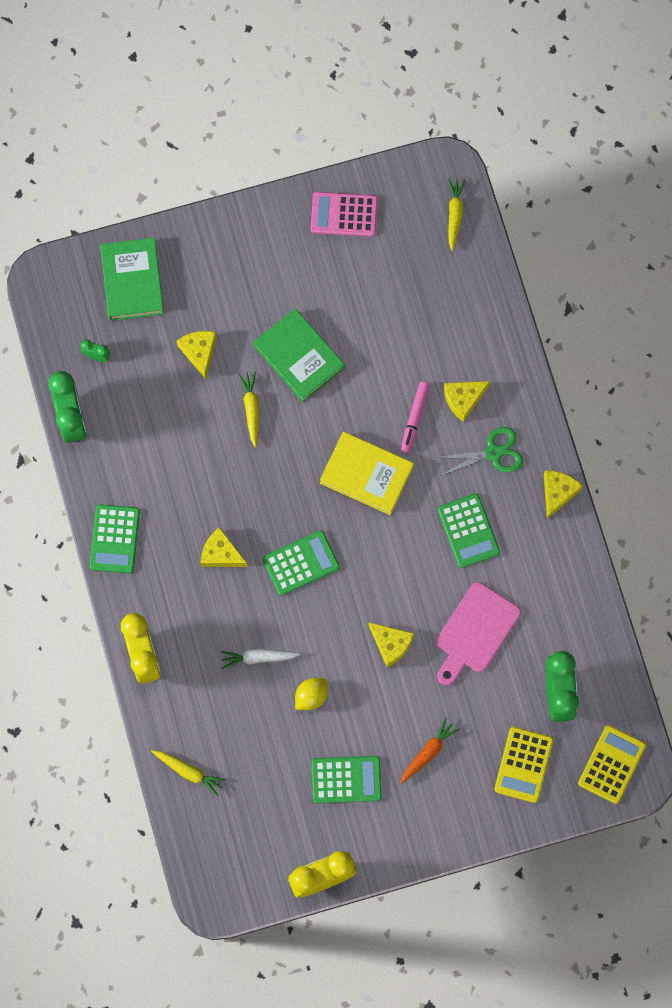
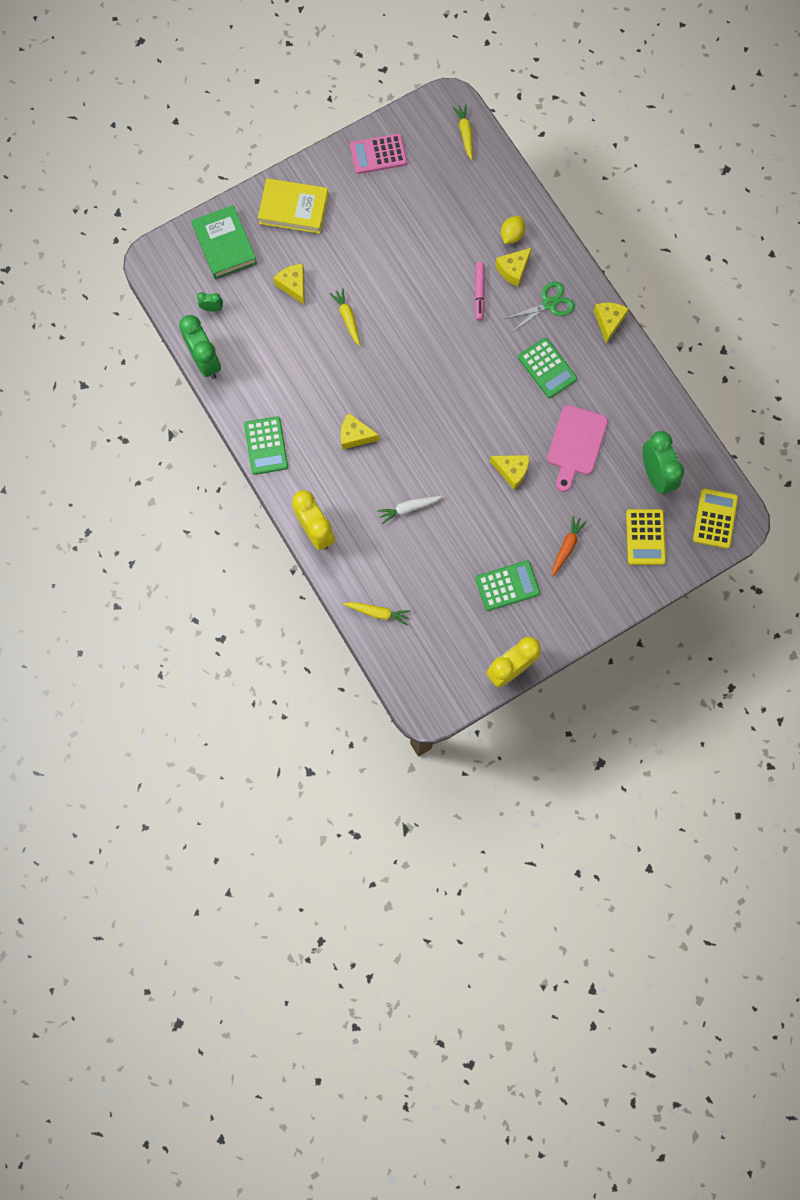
camera: 15 degrees left, 0 degrees up
green book [253,309,345,402] -> none
green calculator [263,530,340,596] -> none
yellow lemon [295,678,328,710] -> yellow lemon moved to [501,216,525,244]
yellow book [320,432,414,515] -> yellow book moved to [258,178,328,234]

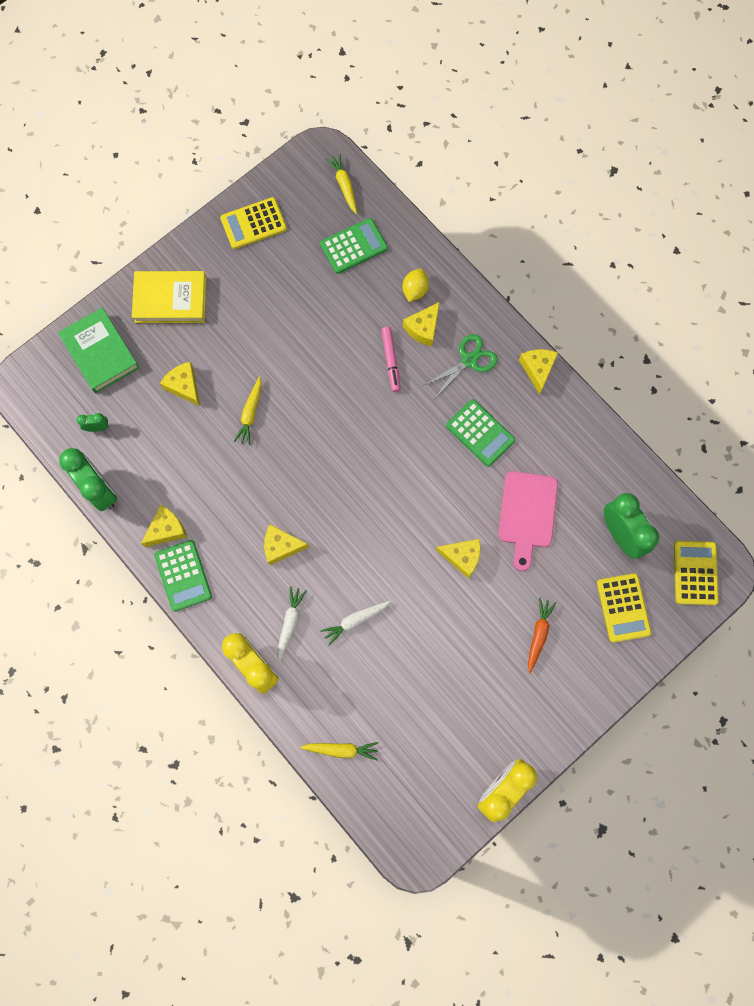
camera: 10 degrees left, 0 degrees up
yellow carrot [329,288,360,346] -> yellow carrot turned 135 degrees counterclockwise [234,376,262,445]
pink calculator [350,133,407,174] -> yellow calculator [220,197,287,249]
green calculator [475,560,540,611] -> green calculator moved to [320,218,388,274]
none -> yellow cheese [141,505,187,547]
none -> white carrot [277,586,307,662]

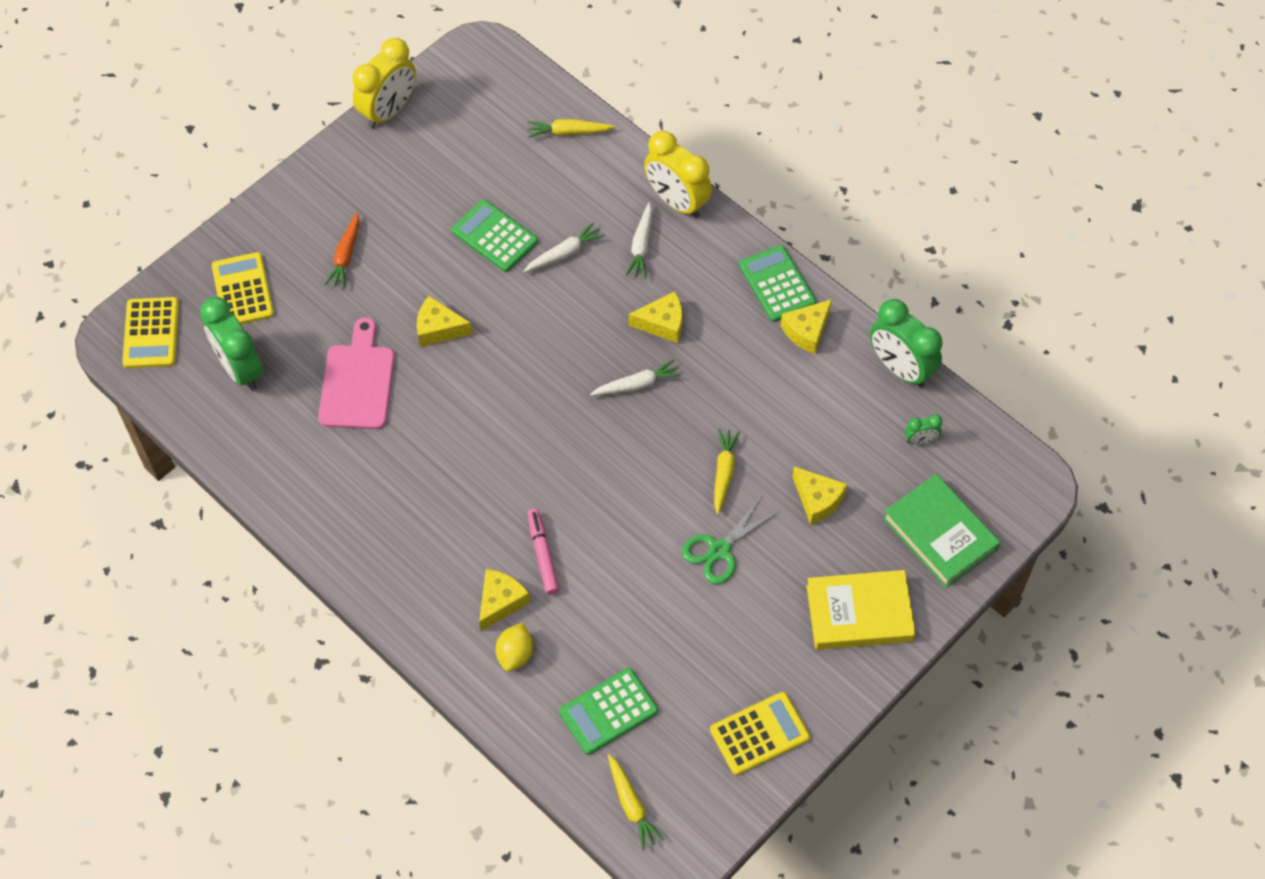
camera: 175 degrees right, 15 degrees down
green scissors [424,334,498,398] -> green scissors moved to [682,496,779,584]
green calculator [446,399,516,467] -> green calculator moved to [452,200,538,272]
yellow cheese [519,349,558,395] -> none
none -> white carrot [590,359,682,396]

